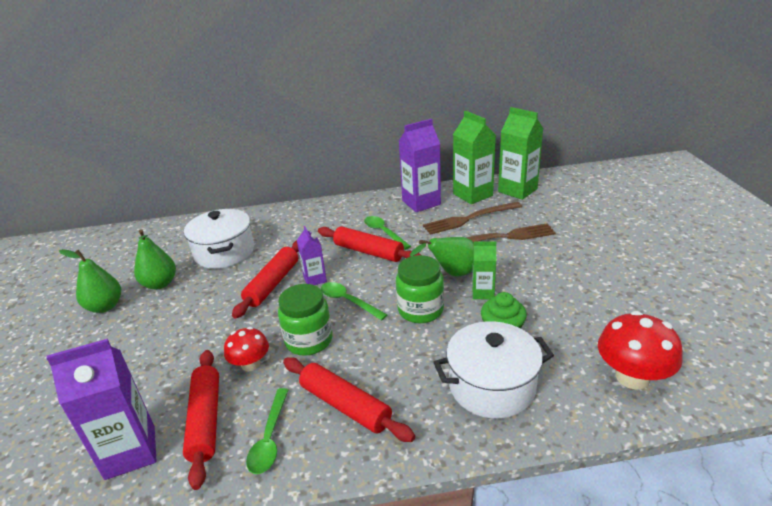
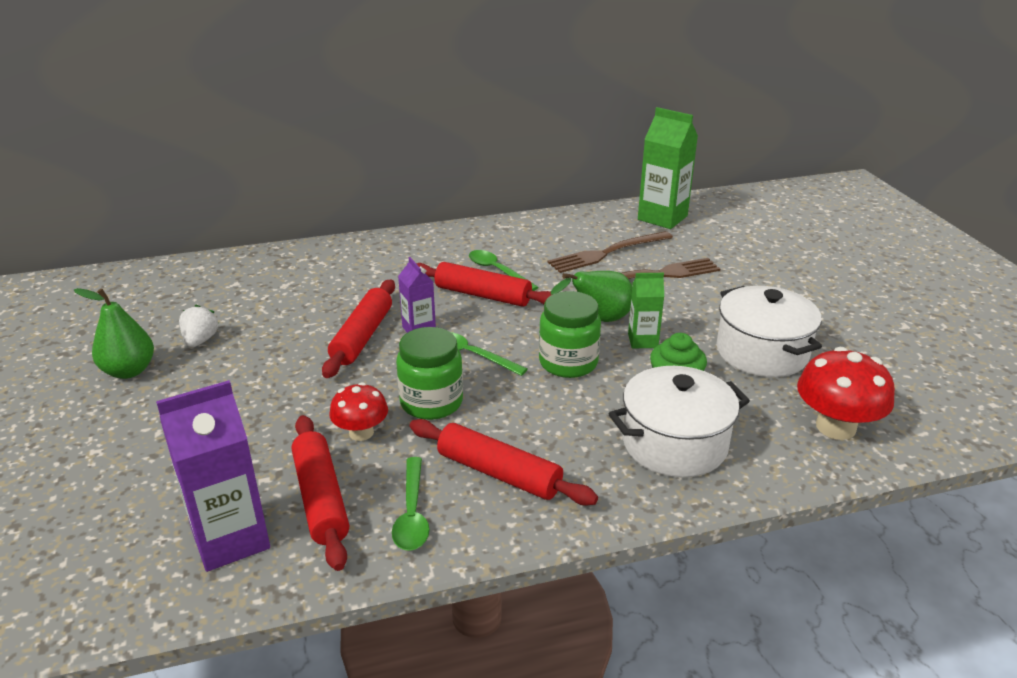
camera: 10 degrees left, 0 degrees up
green pear [134,229,176,290] -> white strawberry [179,305,219,347]
white pot [184,209,254,269] -> white pot moved to [717,286,822,377]
purple carton [399,119,441,212] -> none
green carton [453,111,496,204] -> none

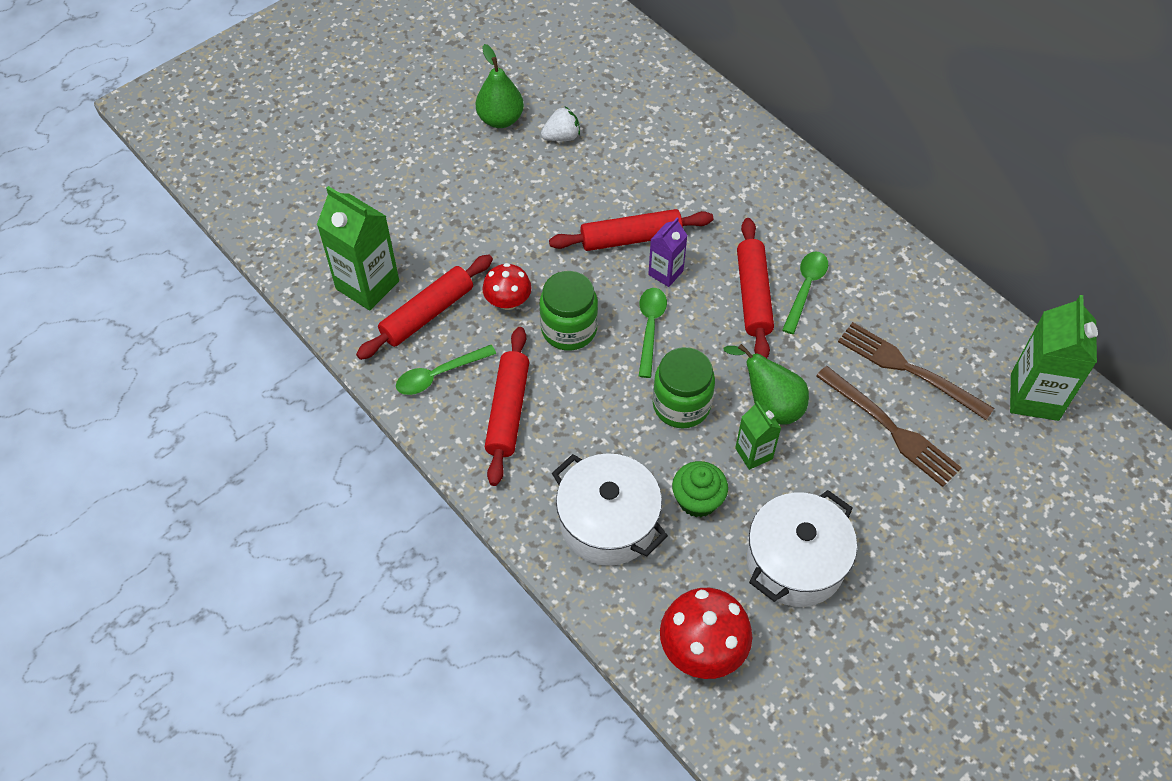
camera: 65 degrees right, 25 degrees up
purple carton [156,380,270,572] -> green carton [317,186,399,311]

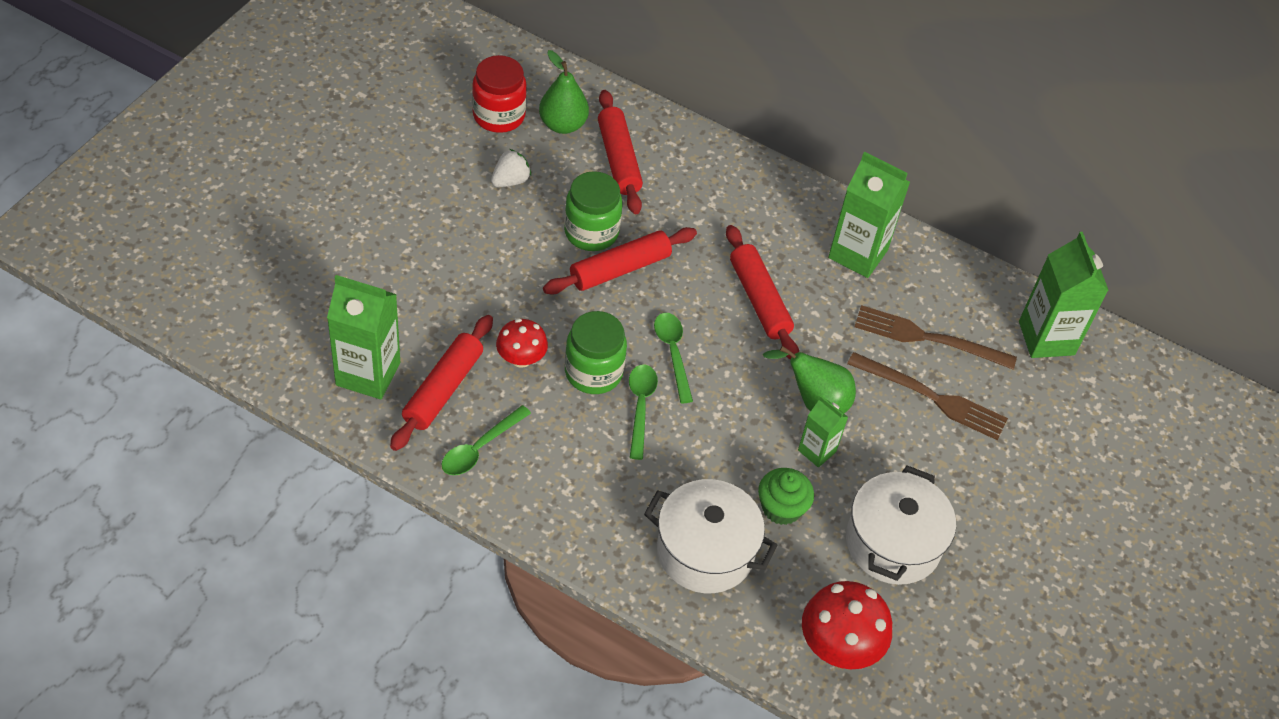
camera: 25 degrees left, 5 degrees down
green pear [476,44,524,128] -> green pear moved to [539,50,589,134]
red rolling pin [485,327,529,486] -> red rolling pin moved to [598,90,643,214]
purple carton [648,217,688,287] -> none
green jar [653,347,715,428] -> green jar moved to [564,171,623,251]
green spoon [782,251,828,334] -> green spoon moved to [629,364,658,460]
none -> red jar [472,55,527,133]
none -> green carton [828,152,910,278]

